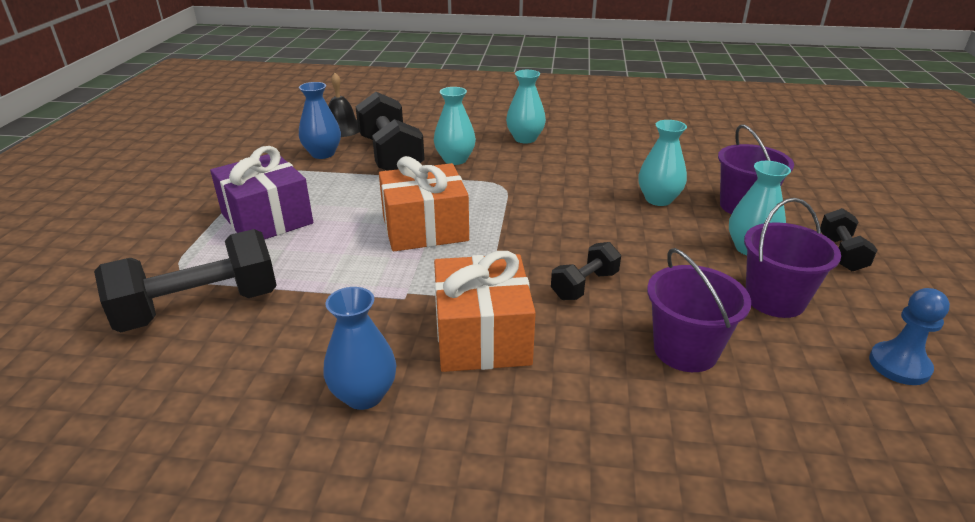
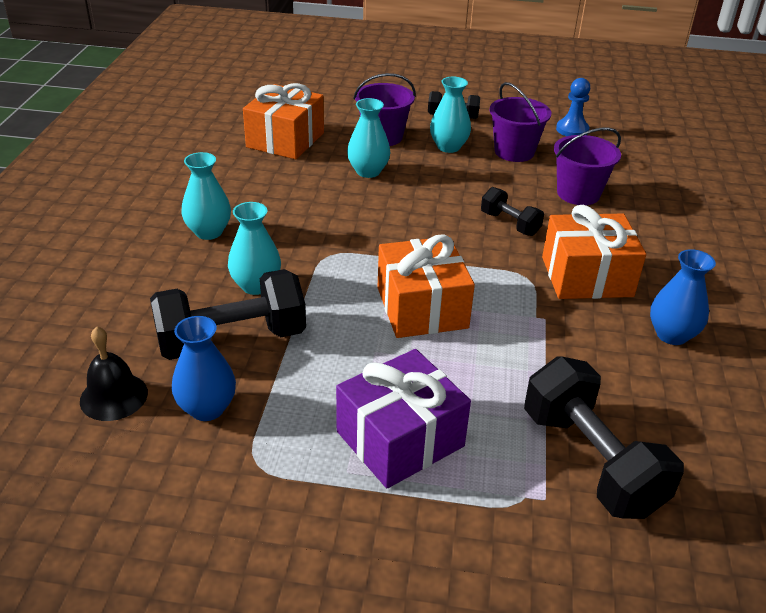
camera: 90 degrees left, 5 degrees up
none -> orange gift [243,83,324,159]

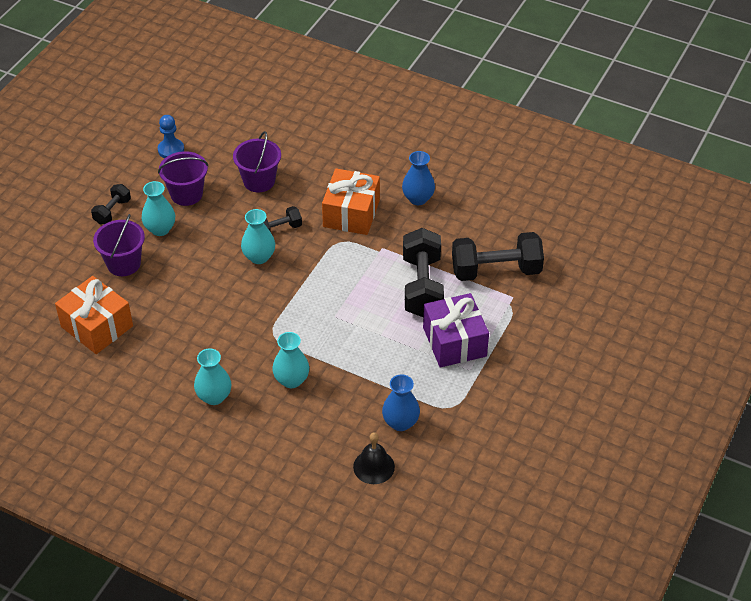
camera: 70 degrees left, 10 degrees up
black dumbbell [150,269,306,360] -> black dumbbell moved to [403,228,444,317]
turquoise vase [347,98,391,178] -> turquoise vase moved to [241,209,275,264]
orange gift [377,234,475,338] -> none

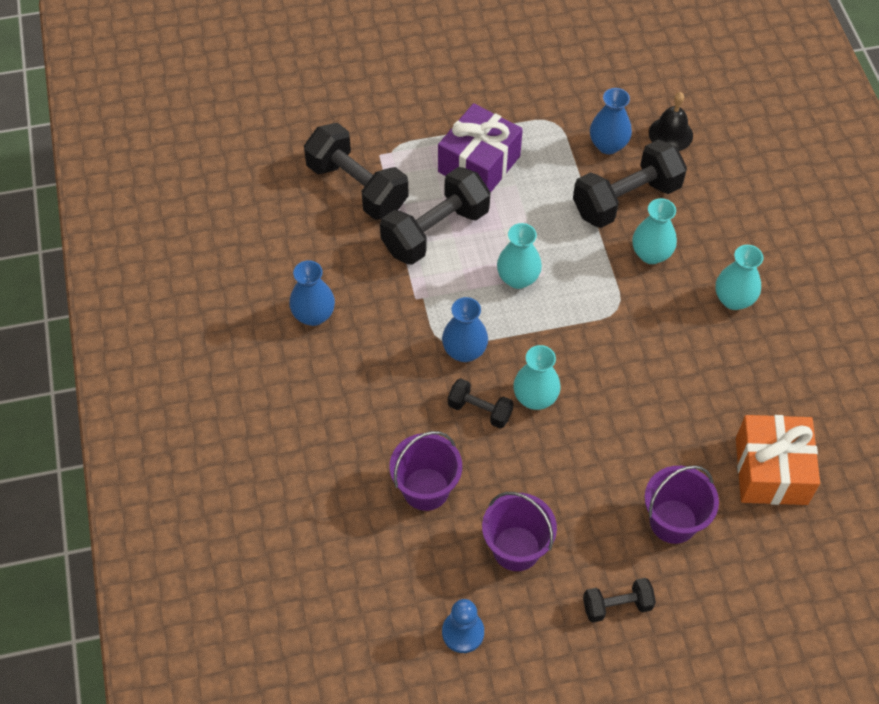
camera: 130 degrees left, 10 degrees up
turquoise vase [142,181,175,236] -> turquoise vase moved to [497,223,542,289]
orange gift [322,169,380,235] -> none
none -> blue vase [442,297,488,362]
none -> black dumbbell [573,139,687,228]

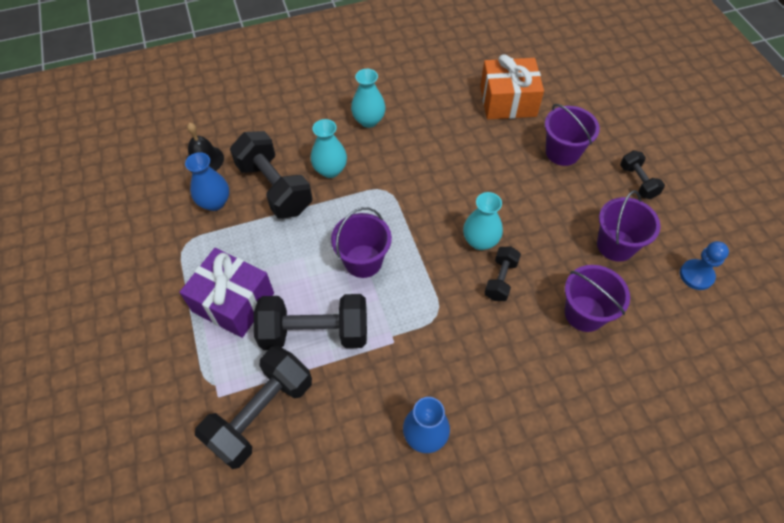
camera: 95 degrees left, 0 degrees up
black dumbbell [380,167,491,265] -> black dumbbell turned 45 degrees counterclockwise [253,294,367,350]
blue vase [442,297,488,362] -> none
turquoise vase [497,223,542,289] -> purple bucket [331,207,392,278]

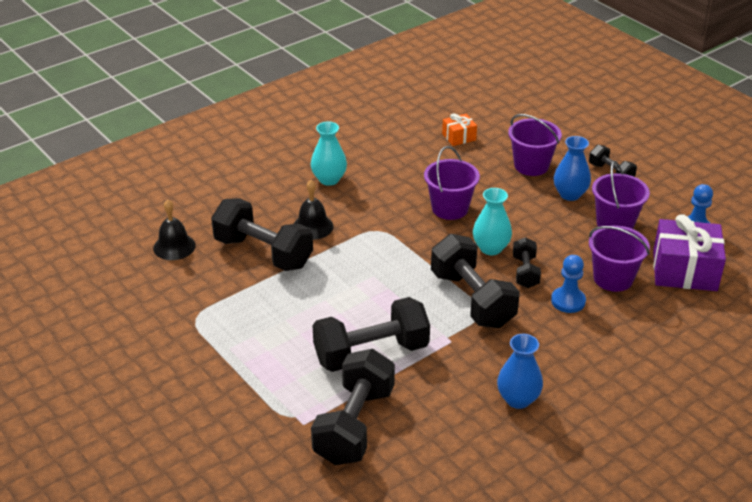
camera: 20 degrees left, 20 degrees down
purple gift [180,248,274,338] -> purple gift moved to [653,214,726,291]
blue vase [185,152,229,211] -> blue vase moved to [554,136,591,201]
turquoise vase [311,119,347,178] -> black bell [294,180,333,240]
purple bucket [331,207,392,278] -> purple bucket moved to [424,146,480,220]
orange gift [480,54,544,119] -> orange gift [442,113,477,146], size x0.50
none -> black dumbbell [431,234,520,328]
none -> blue pawn [551,255,586,313]

